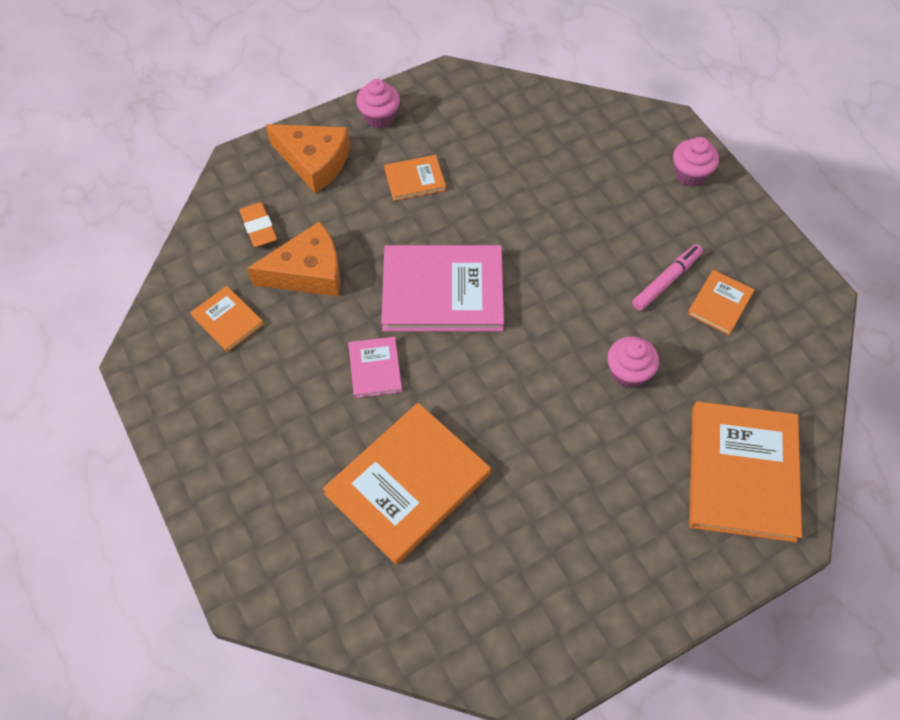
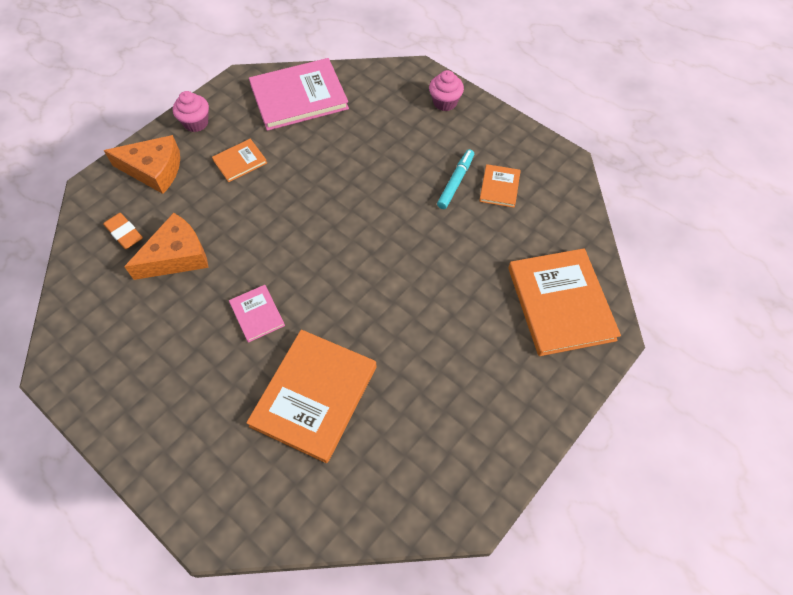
camera: 20 degrees left, 0 degrees up
orange book [190,286,264,352] -> none
pink book [381,245,504,332] -> pink book moved to [249,58,349,131]
pink cupcake [607,336,659,388] -> none
pink marker [632,244,703,311] -> turquoise marker [437,149,474,209]

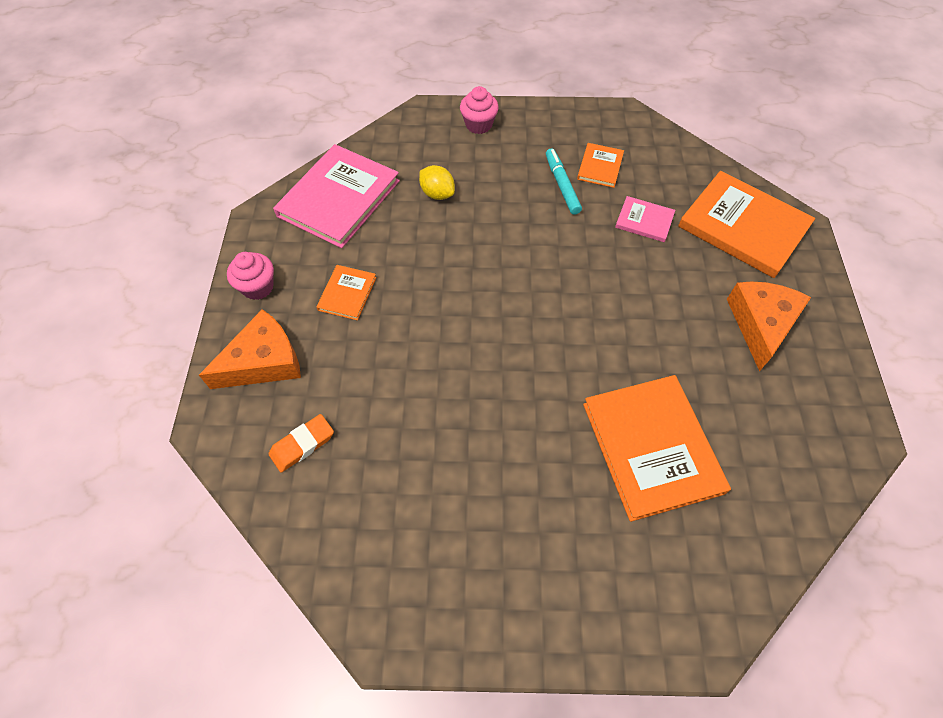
camera: 40 degrees left, 0 degrees up
orange eraser [103,213,143,249] -> orange eraser turned 45 degrees counterclockwise [269,414,334,473]
orange cheese [124,213,208,280] -> orange cheese moved to [727,281,811,372]
pink book [229,285,285,342] -> pink book moved to [615,196,675,242]
orange book [479,164,521,208] -> orange book turned 45 degrees clockwise [577,143,624,188]
none -> yellow lemon [419,165,455,200]

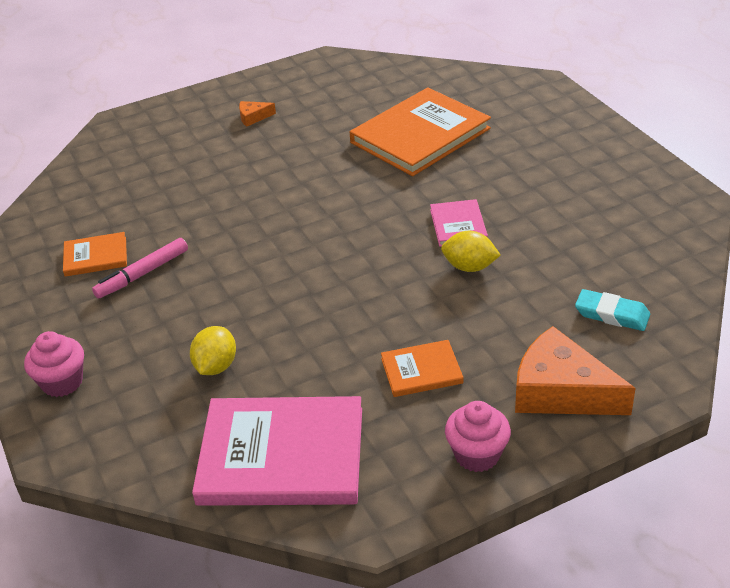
camera: 115 degrees left, 20 degrees down
orange eraser [269,414,334,473] -> turquoise eraser [575,289,650,331]
turquoise marker [546,149,582,215] -> pink marker [92,238,188,299]
pink book [615,196,675,242] -> pink book moved to [430,199,488,247]
orange book [678,171,815,278] -> none
orange cheese [727,281,811,372] -> orange cheese [239,101,276,127], size x0.44
none -> yellow lemon [441,231,500,272]

